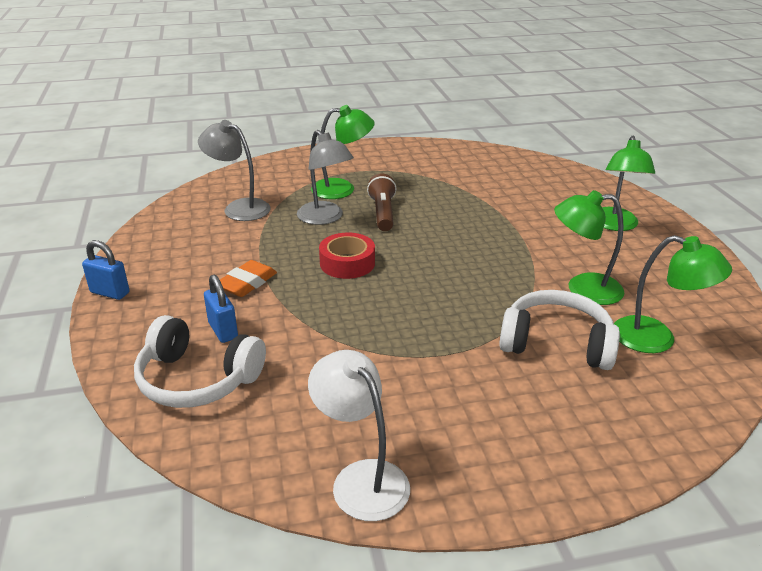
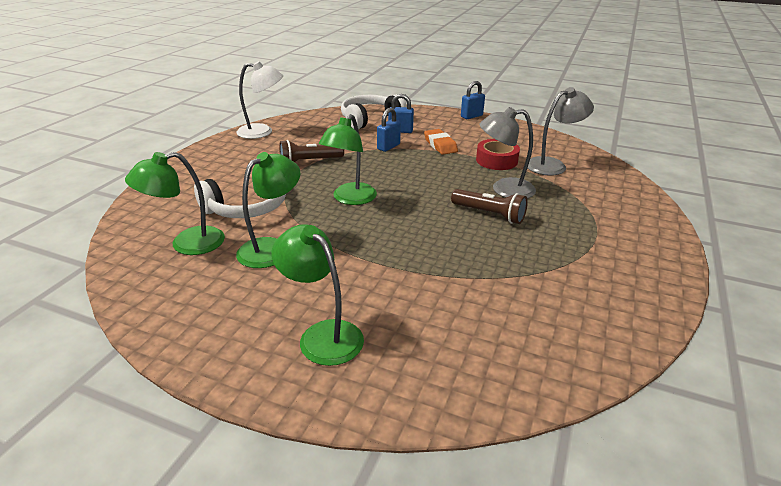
camera: 125 degrees right, 0 degrees up
green lamp [311,105,375,199] -> green lamp moved to [319,114,377,205]
red tape [319,233,375,279] -> red tape moved to [476,139,520,170]
none -> brown flashlight [279,140,344,162]
none -> blue padlock [377,108,401,152]

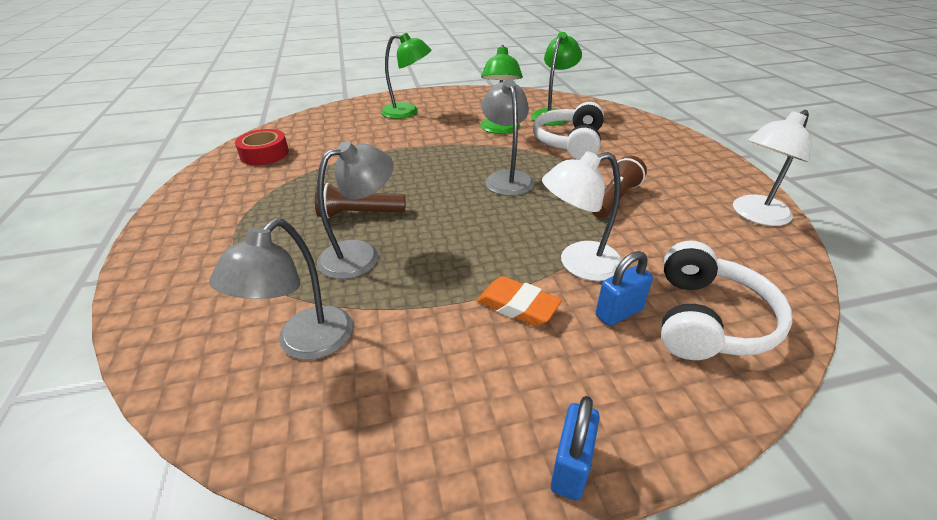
camera: 145 degrees right, 5 degrees up
green lamp [319,114,377,205] -> grey lamp [481,79,534,196]
blue padlock [377,108,401,152] -> white lamp [542,151,623,281]
red tape [476,139,520,170] -> red tape moved to [235,129,289,165]

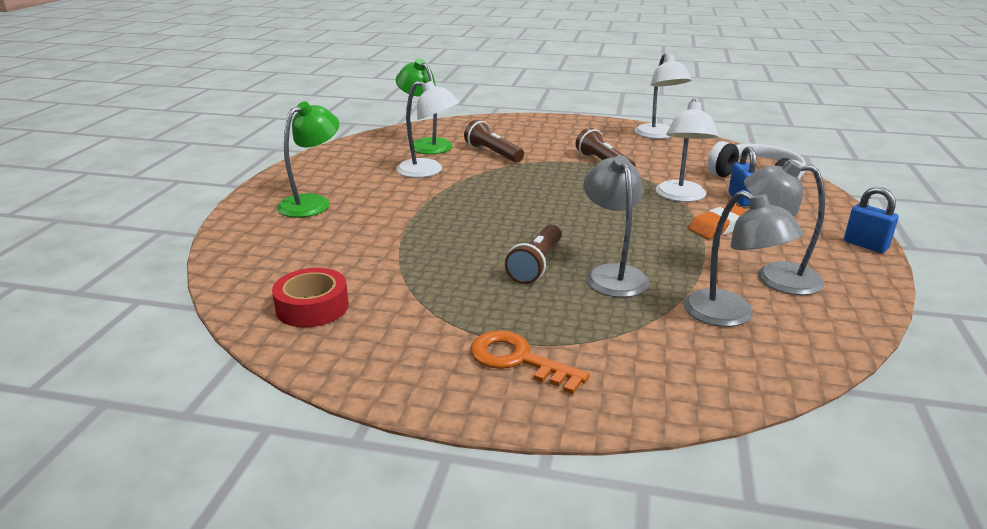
camera: 65 degrees left, 10 degrees down
green lamp [480,45,523,134] -> white lamp [396,81,459,178]
grey lamp [481,79,534,196] -> grey lamp moved to [744,160,825,295]
white headphones [533,102,604,160] -> brown flashlight [464,120,524,162]
none -> orange key [470,330,590,394]

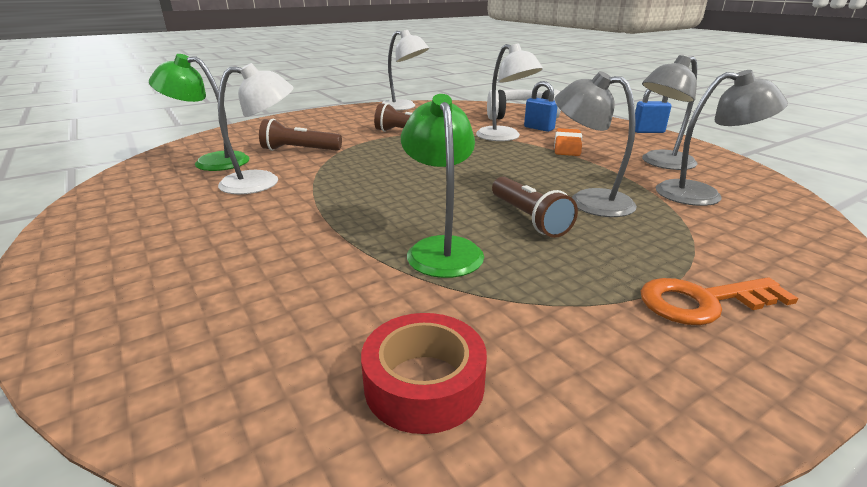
camera: 45 degrees left, 0 degrees up
green lamp [277,101,339,217] -> green lamp moved to [401,94,484,278]

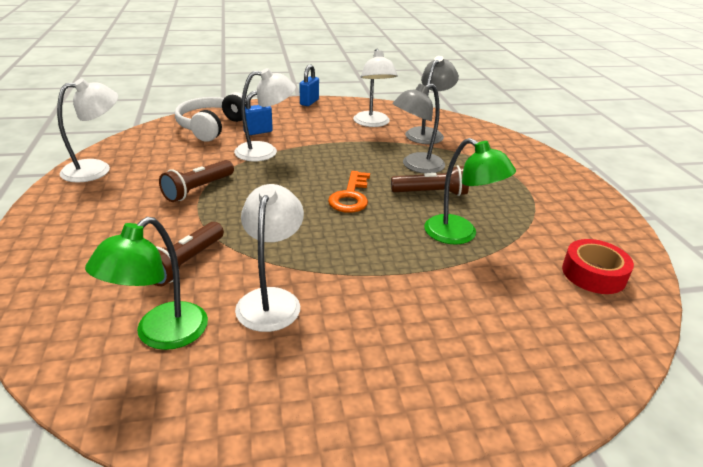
camera: 70 degrees left, 5 degrees up
green lamp [401,94,484,278] -> green lamp turned 150 degrees counterclockwise [424,138,516,245]
orange eraser [554,128,582,156] -> none
orange key [640,277,798,325] -> orange key moved to [328,171,370,213]
grey lamp [642,55,697,170] -> white lamp [353,49,398,127]

